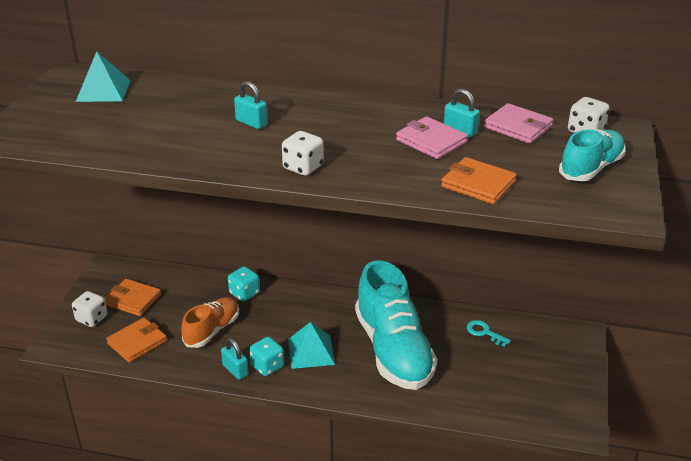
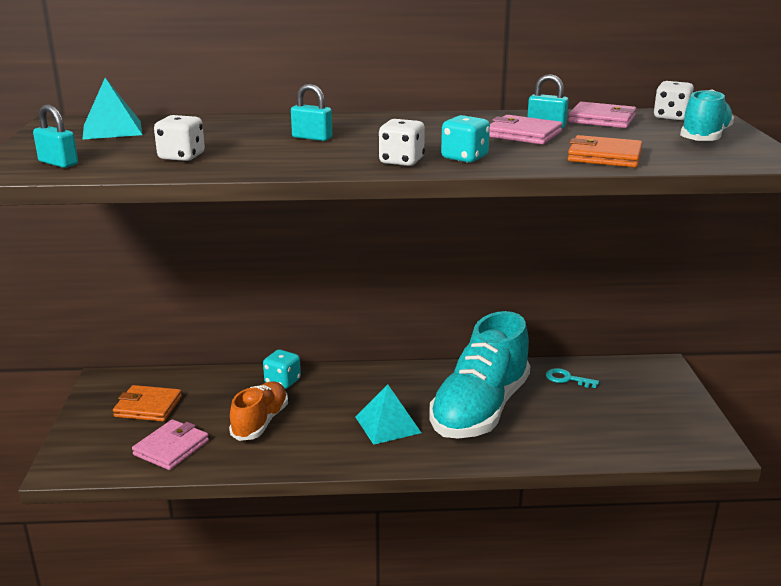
camera: 15 degrees left, 10 degrees down
white dice [72,291,108,327] -> white dice moved to [154,115,205,161]
orange wallet [106,317,167,363] -> pink wallet [132,419,209,470]
turquoise padlock [221,338,248,380] -> turquoise padlock moved to [33,104,78,168]
turquoise dice [249,337,284,376] -> turquoise dice moved to [441,115,490,163]
turquoise shoe [355,260,437,390] -> turquoise shoe turned 60 degrees clockwise [430,311,530,439]

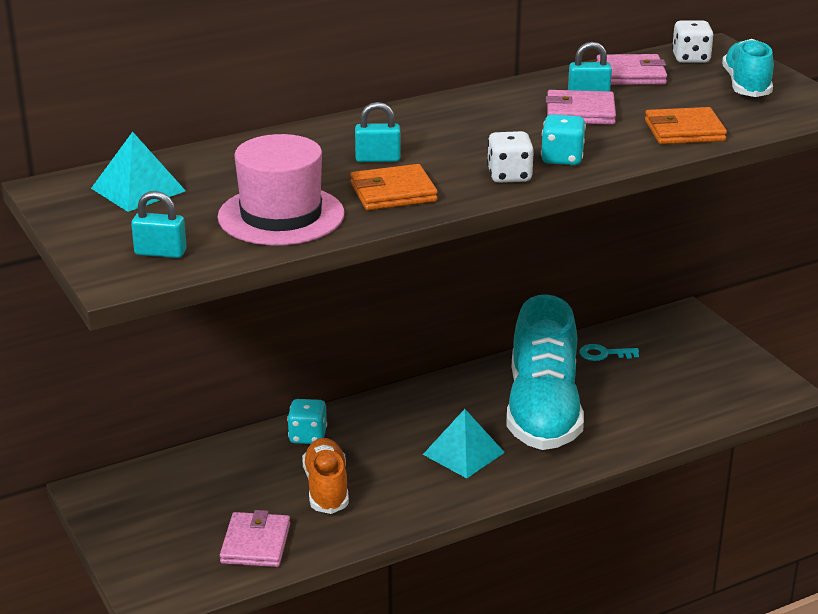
camera: 25 degrees left, 5 degrees up
orange wallet [113,385,182,422] -> orange wallet moved to [350,164,438,210]
white dice [154,115,205,161] -> pink hat [218,134,345,245]

